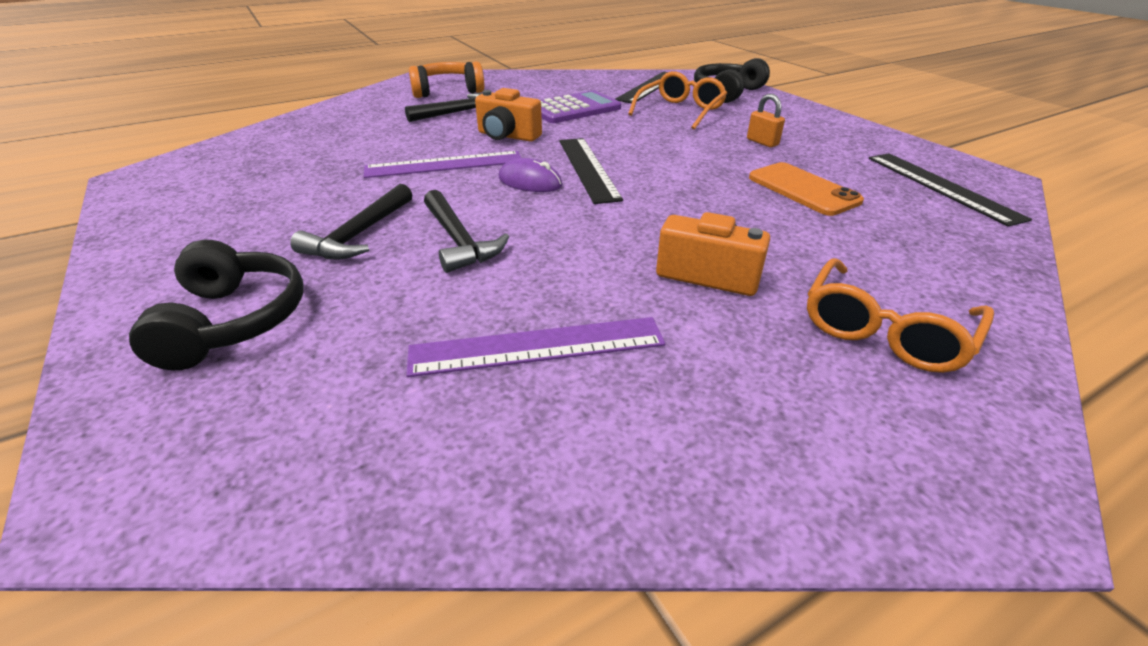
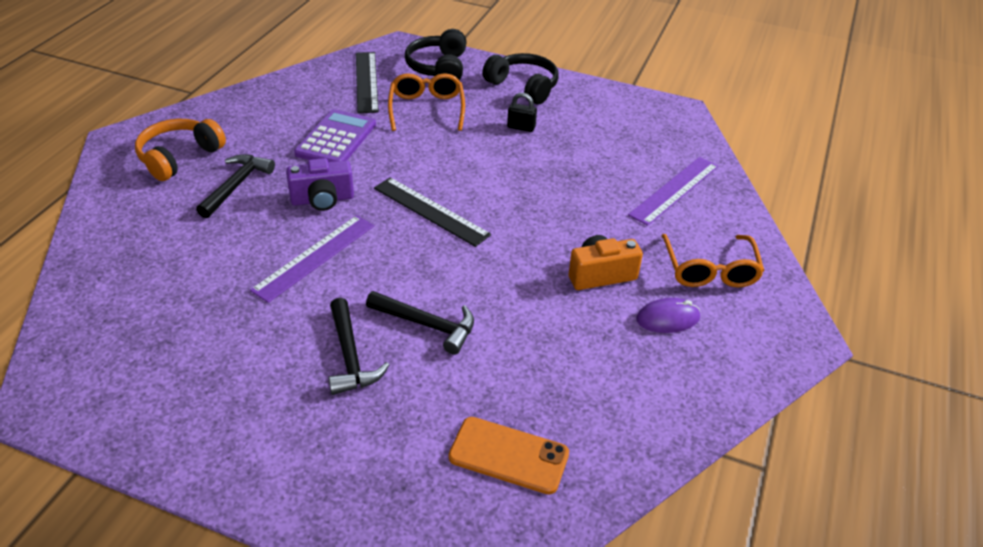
camera: 40 degrees left, 5 degrees up
black headphones [129,240,304,370] -> black headphones moved to [482,53,559,104]
purple ruler [406,317,665,377] -> purple ruler moved to [628,157,718,226]
orange camera [475,88,542,142] -> purple camera [286,158,354,211]
purple mouse [499,158,563,192] -> purple mouse moved to [636,298,700,333]
orange padlock [747,94,785,147] -> black padlock [507,93,537,132]
orange phone [749,162,864,216] -> orange phone moved to [449,417,569,494]
black ruler [869,153,1032,227] -> none

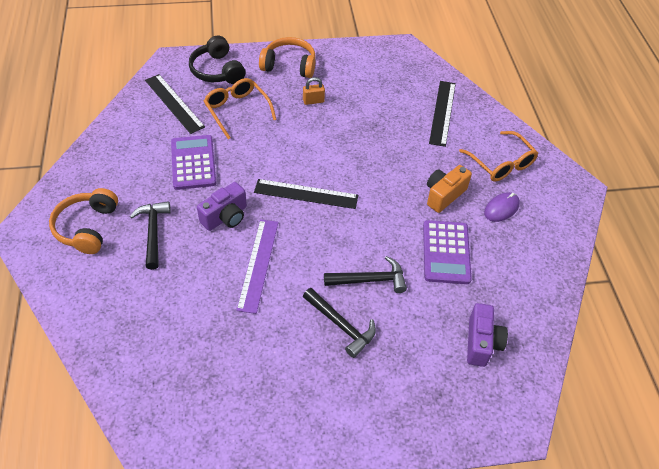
camera: 30 degrees left, 10 degrees up
orange phone [449,417,569,494] -> purple camera [467,303,508,367]
black headphones [482,53,559,104] -> orange headphones [259,37,316,78]
black padlock [507,93,537,132] -> orange padlock [303,77,325,105]
purple ruler [628,157,718,226] -> black ruler [429,81,456,147]
none -> purple calculator [423,220,472,284]

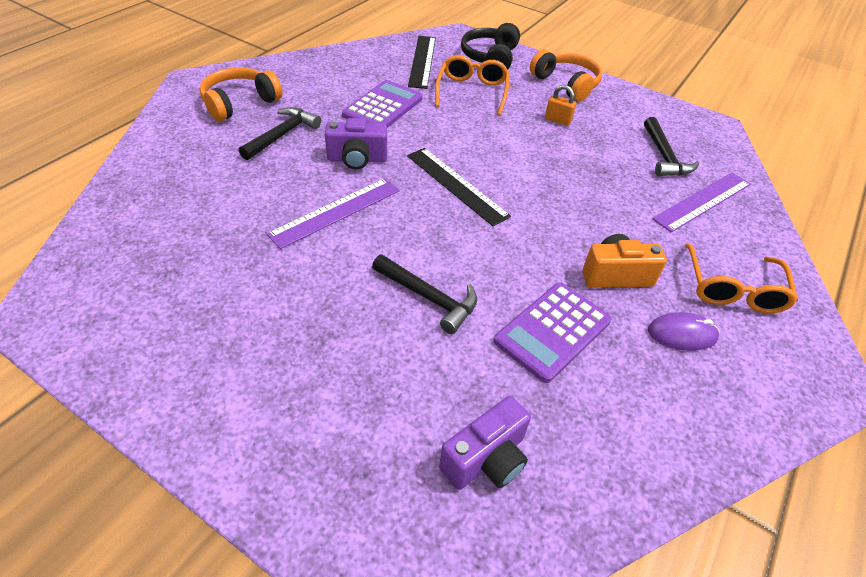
camera: 40 degrees right, 5 degrees down
black hammer [303,288,376,358] -> black hammer moved to [644,117,699,176]
black ruler [429,81,456,147] -> purple ruler [652,173,751,233]

